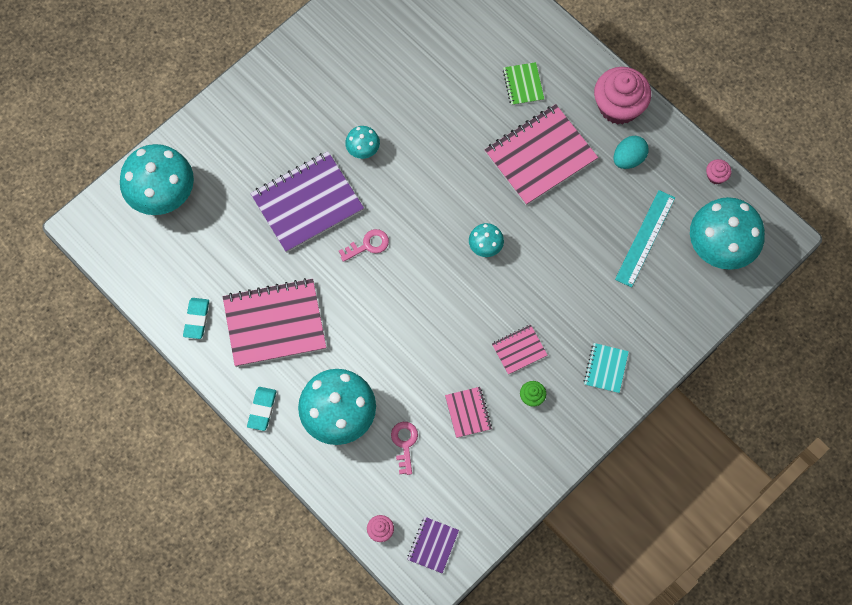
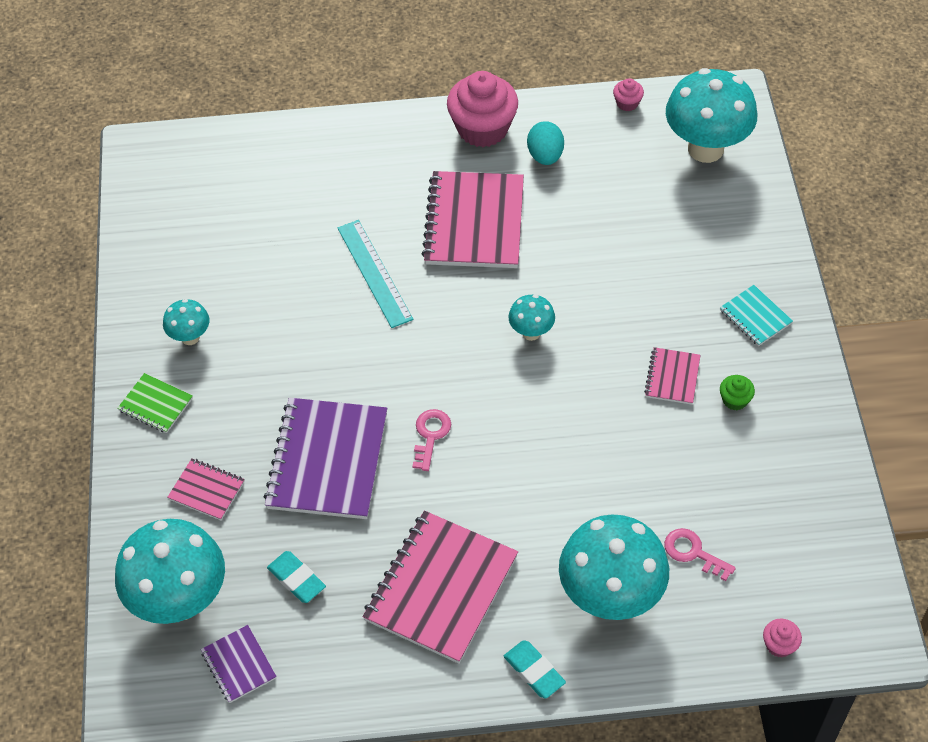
camera: 50 degrees left, 15 degrees down
turquoise eraser [183,298,209,339] -> turquoise eraser moved to [267,551,326,603]
turquoise mushroom [345,126,380,159] -> turquoise mushroom moved to [163,299,209,345]
purple notebook [407,517,459,573] -> purple notebook moved to [201,625,277,703]
pink notebook [445,387,492,438] -> pink notebook moved to [167,458,245,520]
green notebook [503,62,544,106] -> green notebook moved to [117,373,193,433]
turquoise ruler [615,190,675,287] -> turquoise ruler moved to [337,220,413,328]

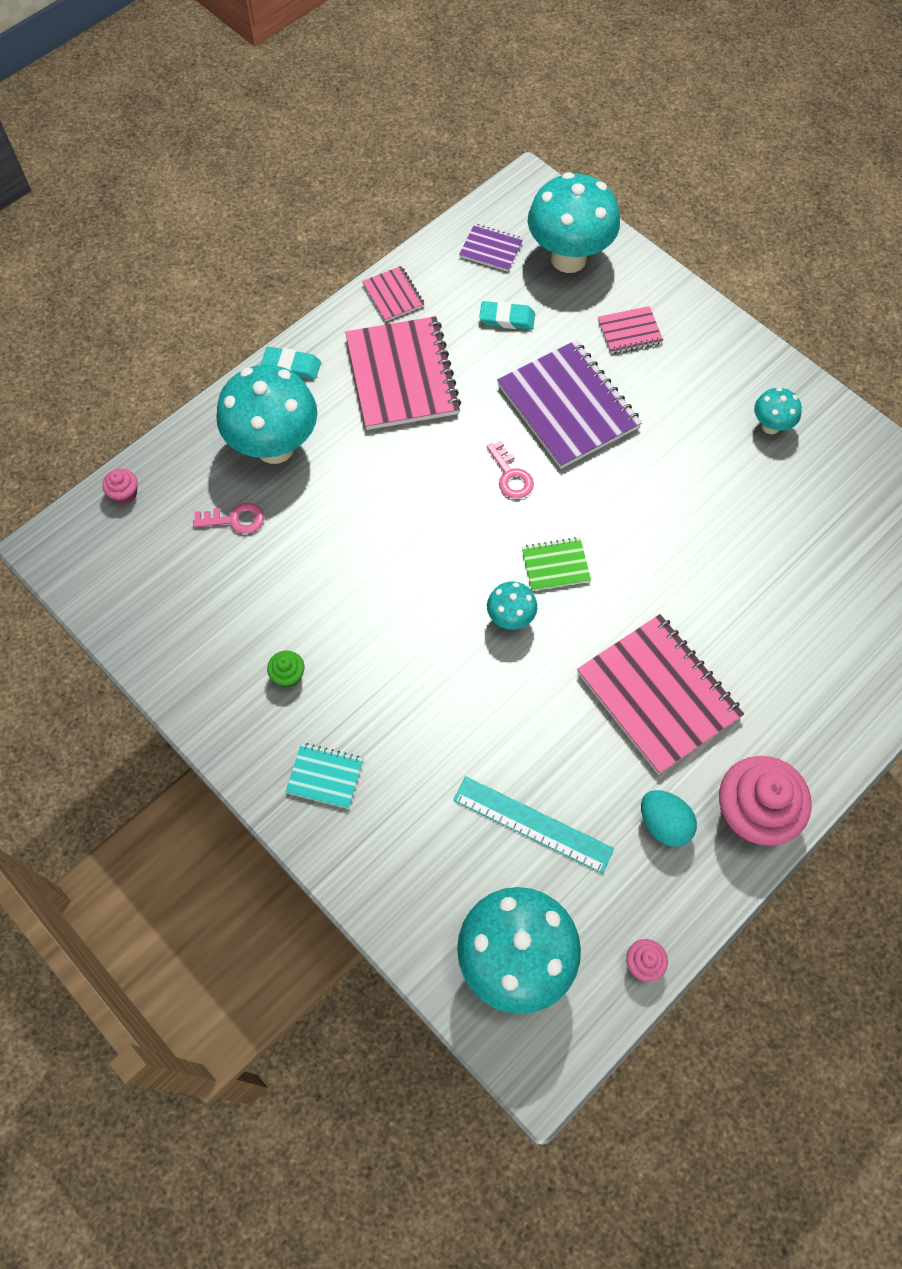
camera: 140 degrees right, 10 degrees up
green notebook [117,373,193,433] -> green notebook moved to [522,537,591,591]
turquoise ruler [337,220,413,328] -> turquoise ruler moved to [453,776,614,874]
pink notebook [644,347,701,405] -> pink notebook moved to [362,266,424,322]

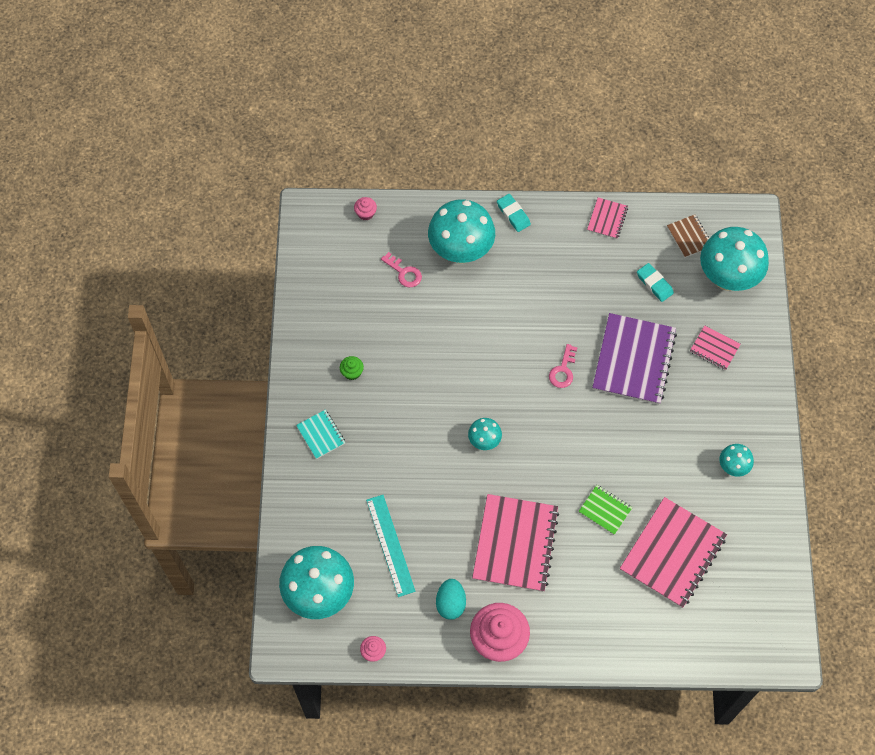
camera: 45 degrees right, 0 degrees up
pink notebook [345,316,461,430] -> pink notebook moved to [620,497,727,608]
purple notebook [459,224,523,272] -> brown notebook [667,214,709,258]
green notebook [522,537,591,591] -> green notebook moved to [578,485,633,535]

